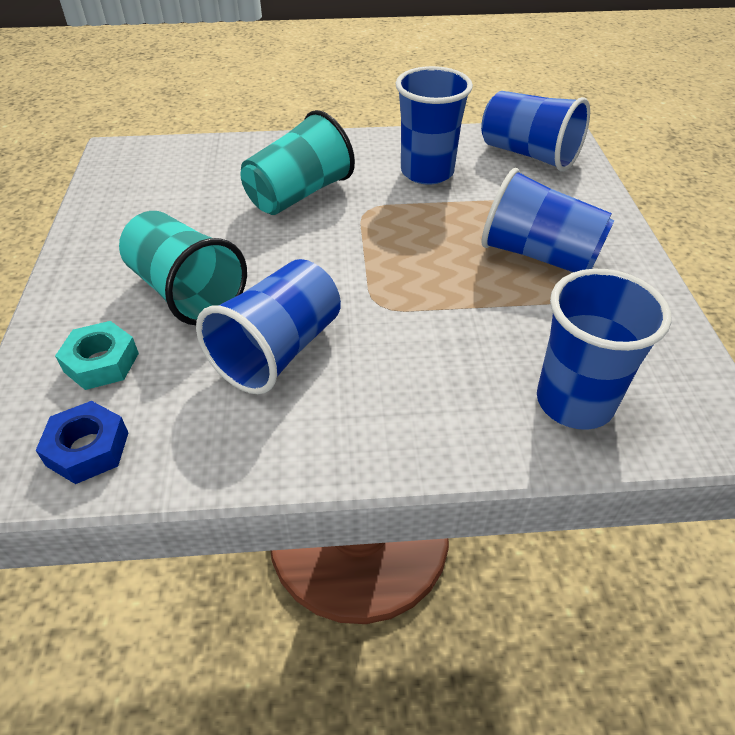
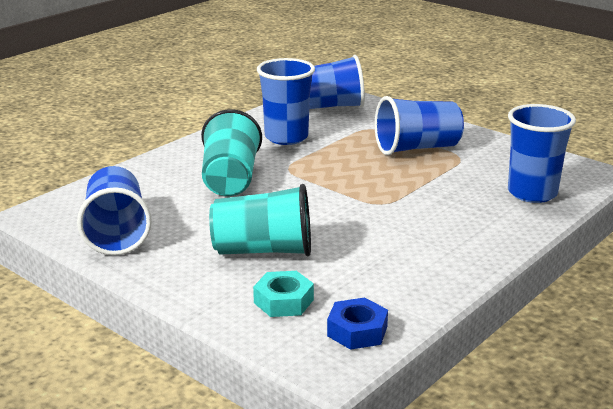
camera: 45 degrees left, 20 degrees down
blue cup [196,259,341,394] -> blue cup moved to [77,166,152,255]

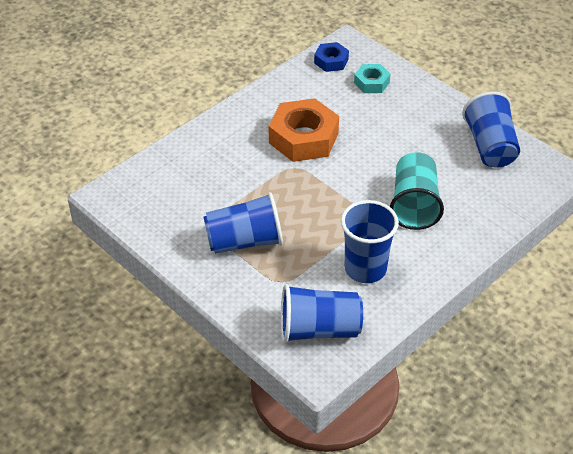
camera: 175 degrees left, 20 degrees up
turquoise cup [209,184,311,256] -> none
blue cup [508,104,576,203] -> none
none -> orange nut [269,98,339,162]

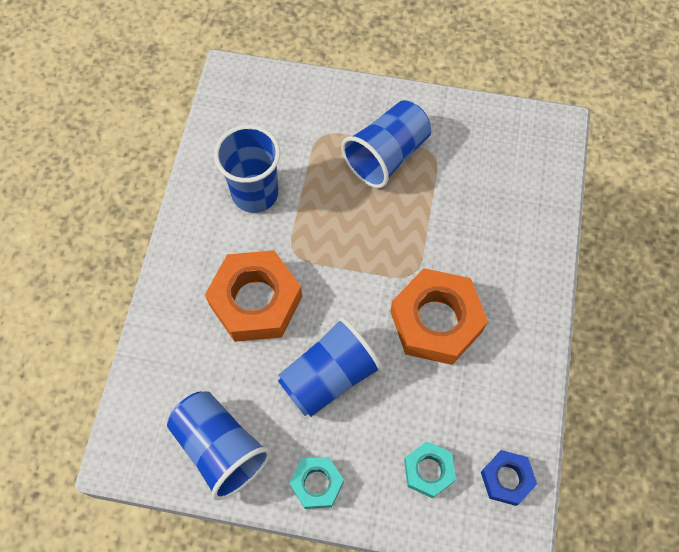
camera: 145 degrees right, 20 degrees up
blue cup [281,284,363,343] -> blue cup moved to [278,317,383,417]
turquoise cup [390,152,444,230] -> orange nut [205,250,302,342]
none -> turquoise nut [289,457,344,509]

